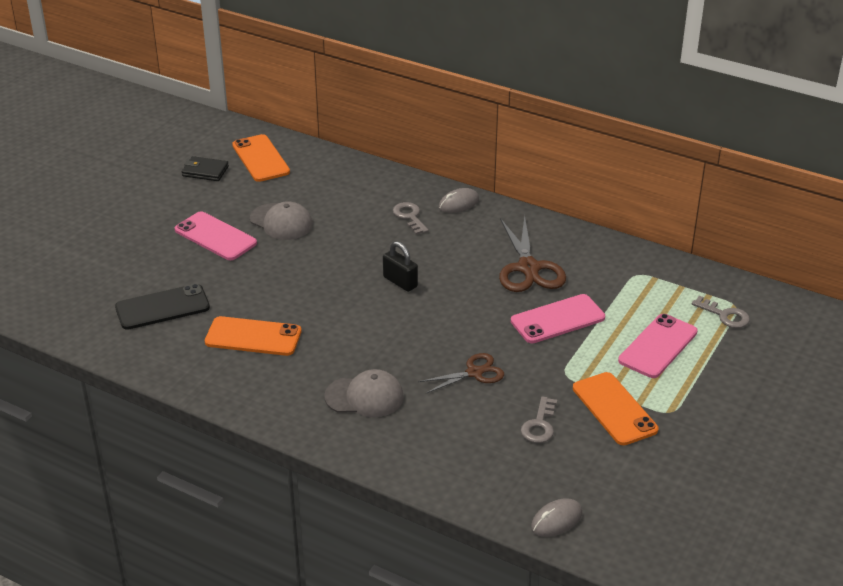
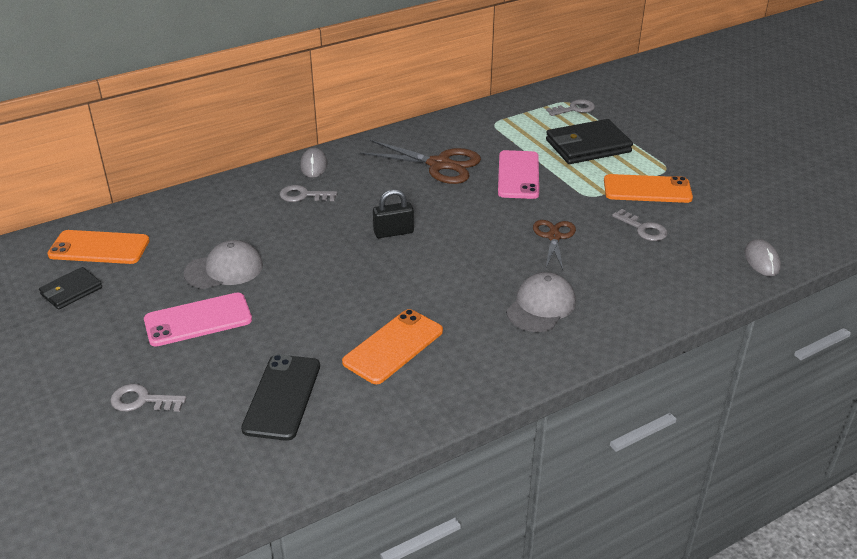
camera: 60 degrees left, 0 degrees up
pink phone [618,314,698,378] -> black wallet [546,119,633,164]
none -> grey key [110,384,186,412]

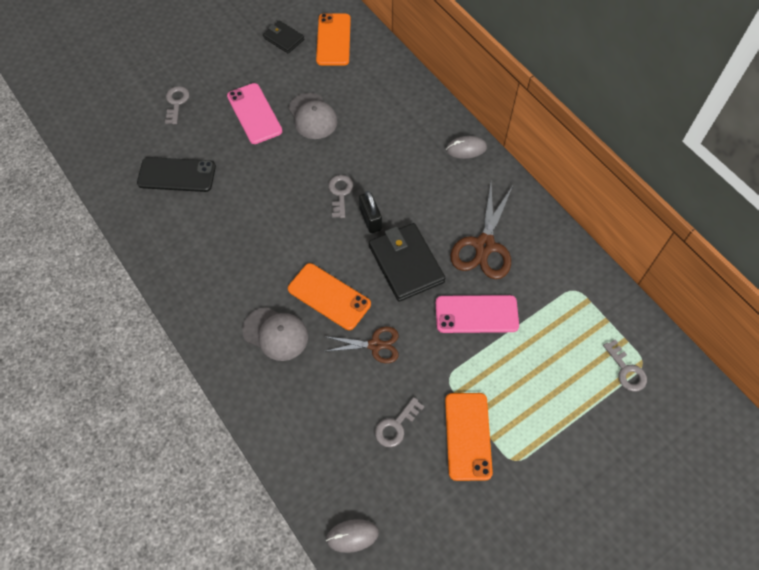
camera: 85 degrees right, 25 degrees up
grey key [280,185,337,202] -> grey key moved to [328,175,353,218]
orange phone [342,309,443,384] -> orange phone moved to [288,263,371,330]
black wallet [546,119,633,164] -> black wallet moved to [369,223,445,302]

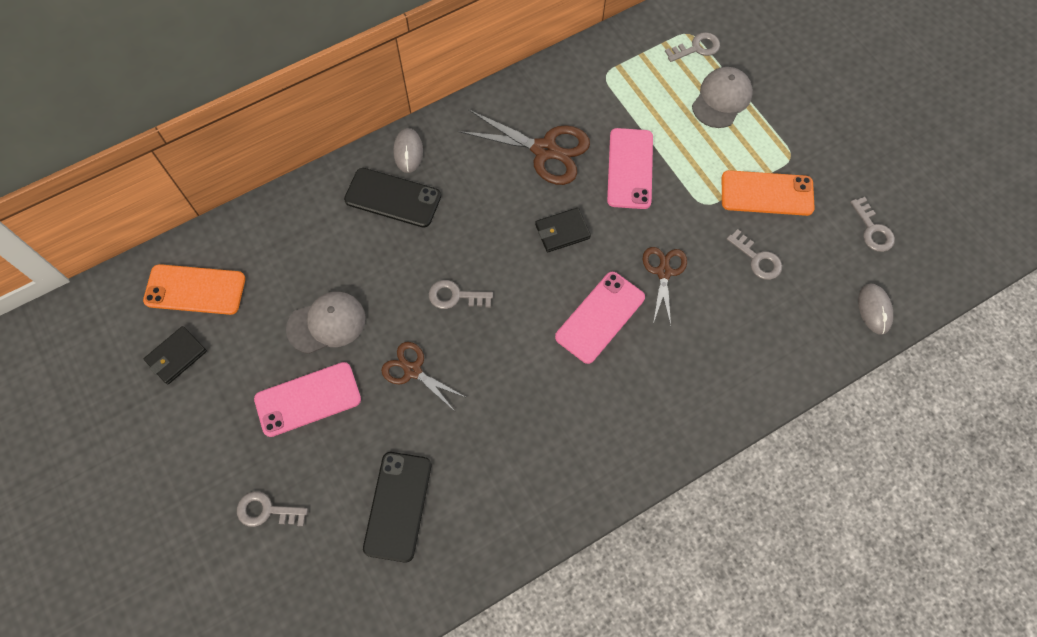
camera: 85 degrees left, 5 degrees up
grey cap [242,307,308,361] -> grey cap moved to [692,67,753,128]
orange phone [288,263,371,330] -> pink phone [555,272,645,364]
black padlock [359,191,382,233] -> none
black wallet [369,223,445,302] -> black wallet [535,208,591,252], size x0.57
none -> black phone [344,168,441,228]
none -> brown scissors [381,342,467,410]
none -> grey key [850,197,895,252]

